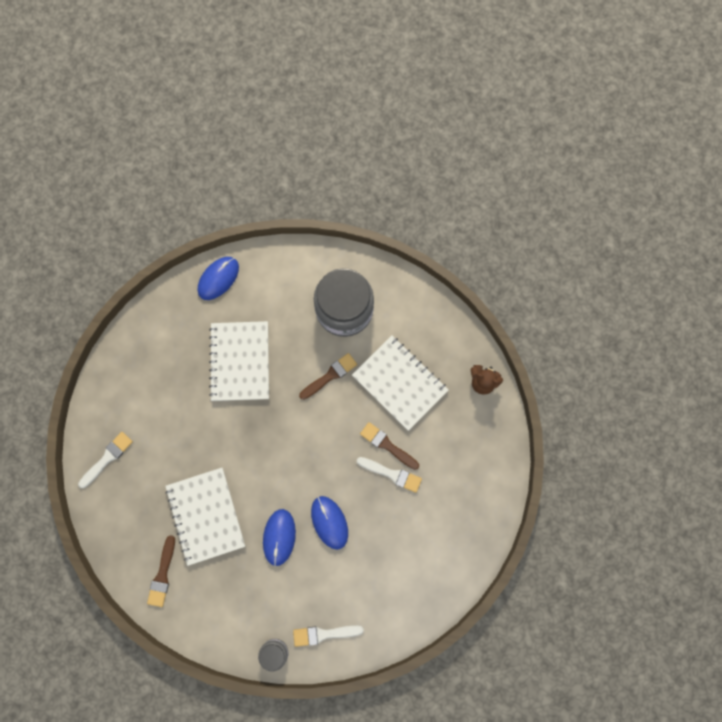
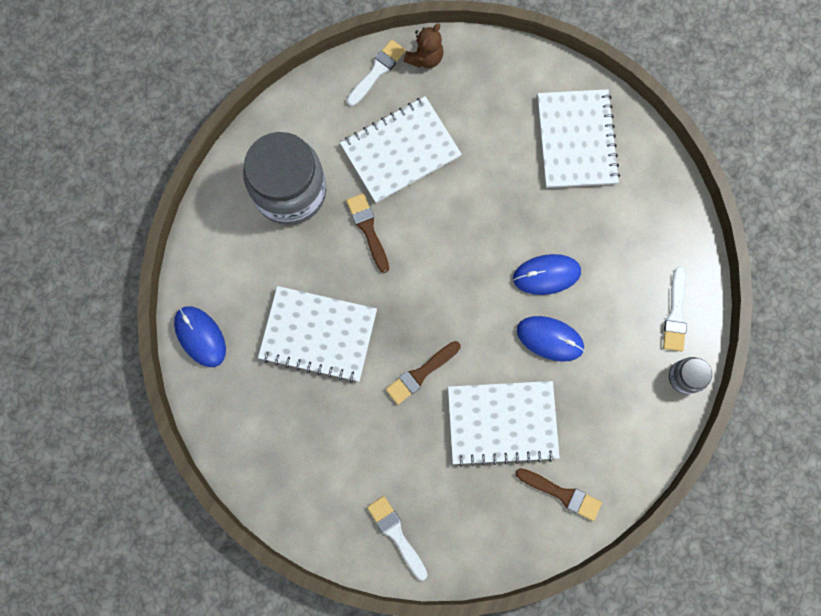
camera: 75 degrees left, 0 degrees up
white brush [356,457,422,493] -> white brush moved to [347,39,406,106]
brown brush [360,422,419,470] -> brown brush moved to [386,341,460,405]
none -> white notebook [537,89,620,188]

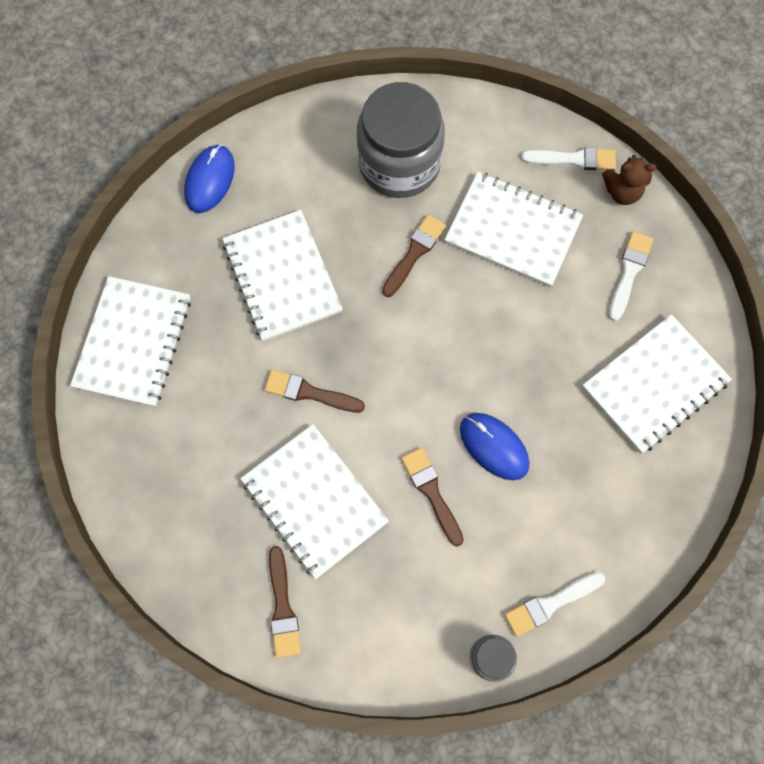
camera: 55 degrees right, 5 degrees down
white brush [367,496,428,580] -> white brush moved to [609,231,653,321]
blue mouse [517,316,584,362] -> brown brush [401,447,464,547]
none -> white notebook [70,276,191,407]

